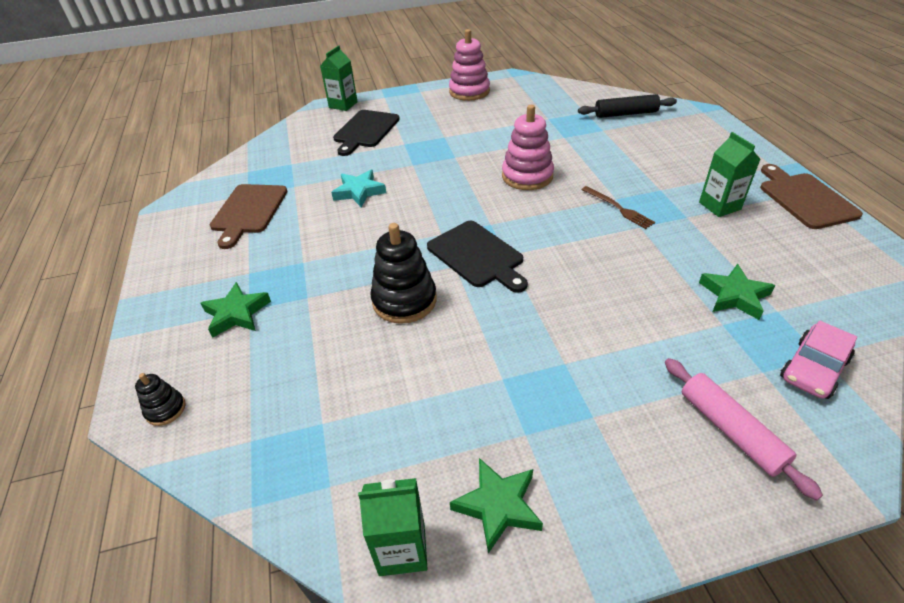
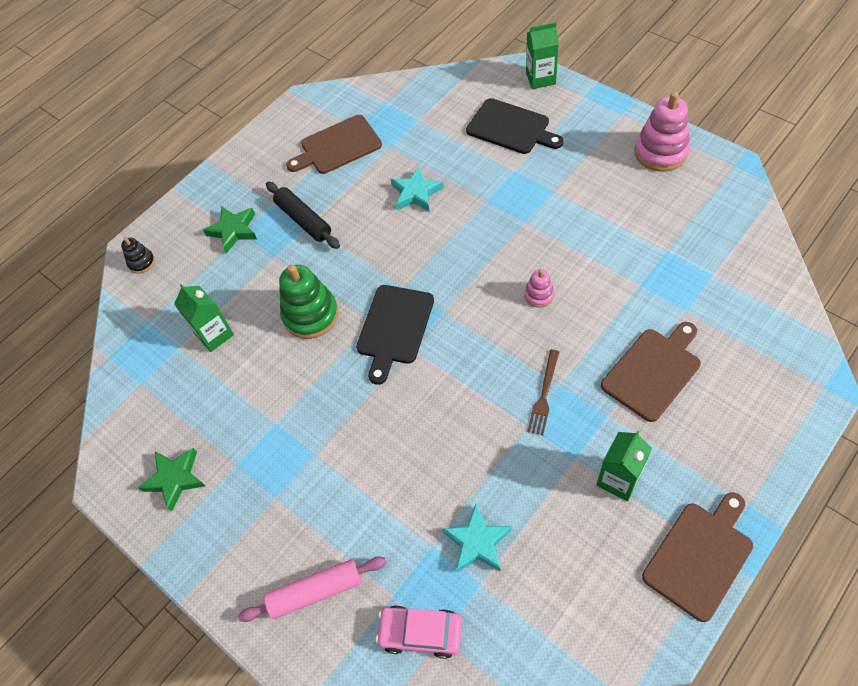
camera: 60 degrees right, 15 degrees up
black cutting board [333,110,400,156] -> black cutting board turned 135 degrees counterclockwise [466,98,564,154]
green carton [358,478,428,576] -> green carton moved to [174,284,234,352]
black stacking toy [370,223,437,324] -> green stacking toy [279,265,339,339]
pink stacking toy [502,105,554,190] -> pink stacking toy [524,269,554,308], size x0.51
black rolling pin [578,94,677,118] -> black rolling pin moved to [266,181,340,249]
pink rolling pin [665,358,823,500] -> pink rolling pin turned 45 degrees clockwise [238,556,386,622]
green star [699,264,775,320] -> turquoise star [442,504,512,573]
none -> brown cutting board [601,322,701,422]

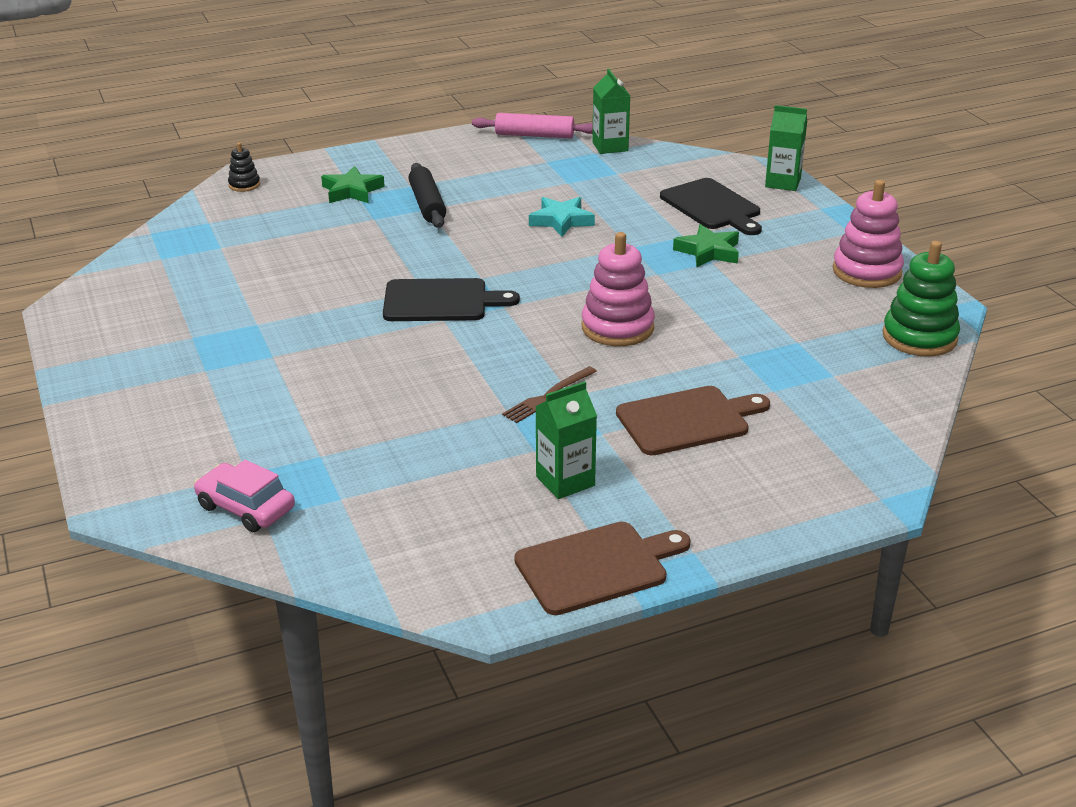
camera: 20 degrees right, 25 degrees down
green star [138,448,205,512] -> green star moved to [673,224,739,267]
green carton [174,284,234,352] -> green carton moved to [592,69,630,154]
pink rolling pin [238,556,386,622] -> pink rolling pin moved to [472,113,593,138]
green stacking toy [279,265,339,339] -> green stacking toy moved to [882,241,960,357]
brown cutting board [286,115,382,174] -> none
black cutting board [356,285,434,385] -> black cutting board turned 135 degrees counterclockwise [383,278,520,321]
turquoise star [442,504,512,573] -> none
pink stacking toy [524,269,554,308] -> pink stacking toy [582,232,655,346], size x1.95

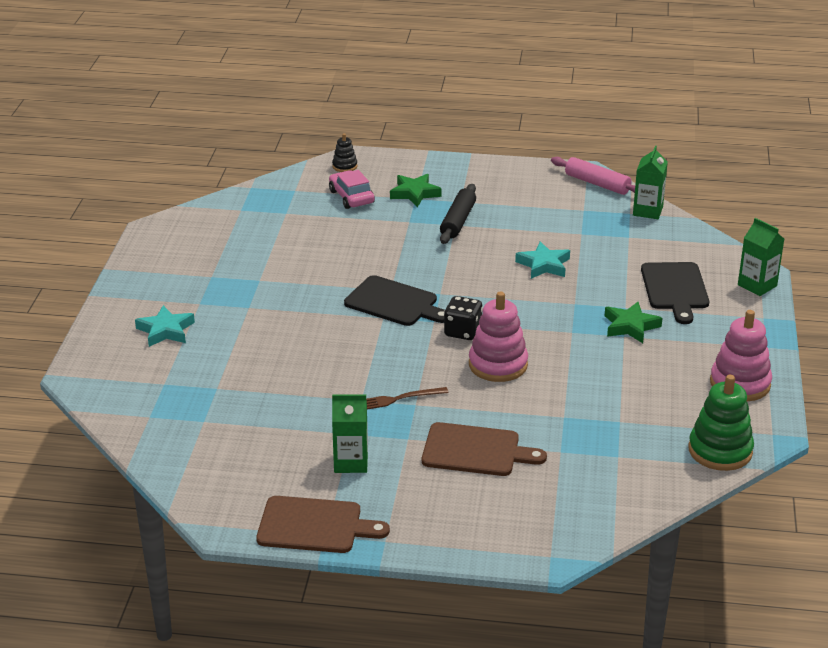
camera: 30 degrees right, 0 degrees up
pink car [194,460,295,532] -> pink car moved to [329,170,375,209]
none -> turquoise star [135,305,195,347]
none -> black dice [444,296,483,340]

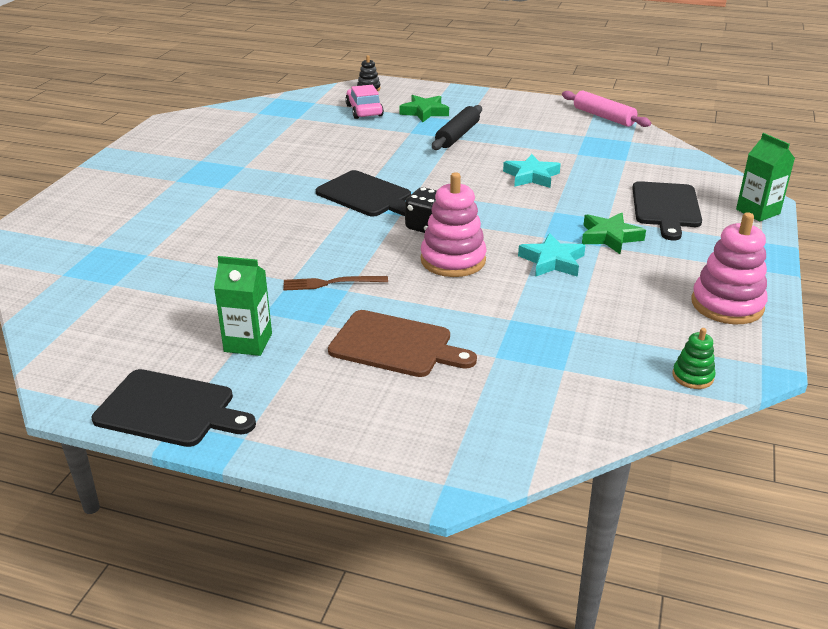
camera: 10 degrees right, 0 degrees up
turquoise star [135,305,195,347] -> turquoise star moved to [518,233,585,277]
brown cutting board [256,496,390,553] -> black cutting board [92,369,256,447]
green carton [633,146,668,219] -> none
green stacking toy [688,375,754,471] -> green stacking toy [672,328,716,389], size x0.51

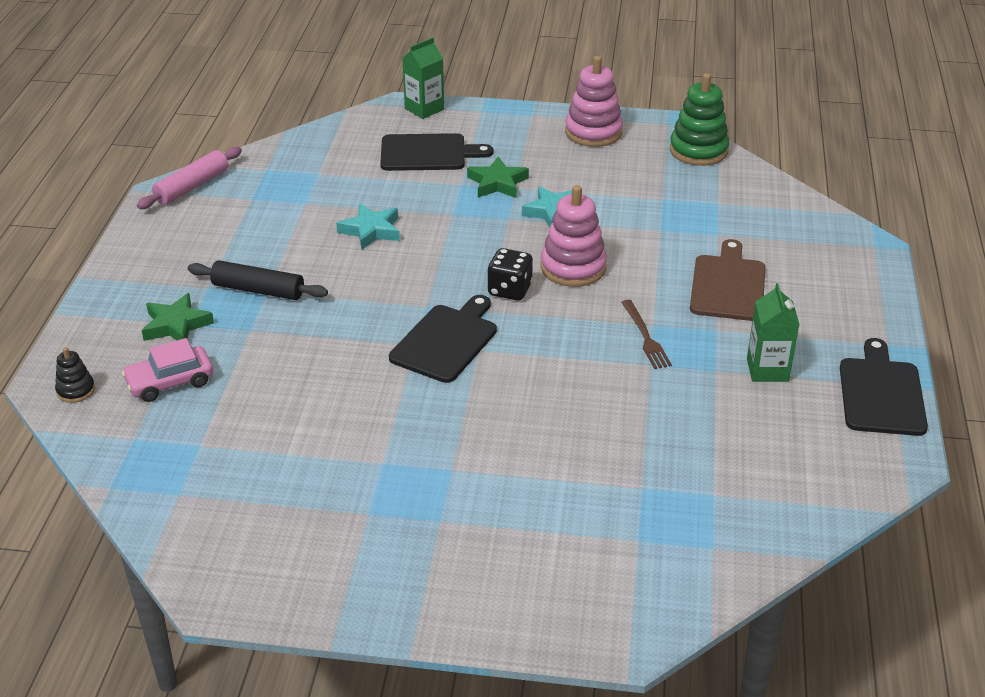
camera: 100 degrees left, 5 degrees up
green stacking toy [672,328,716,389] -> green stacking toy [670,73,729,166], size x1.95

